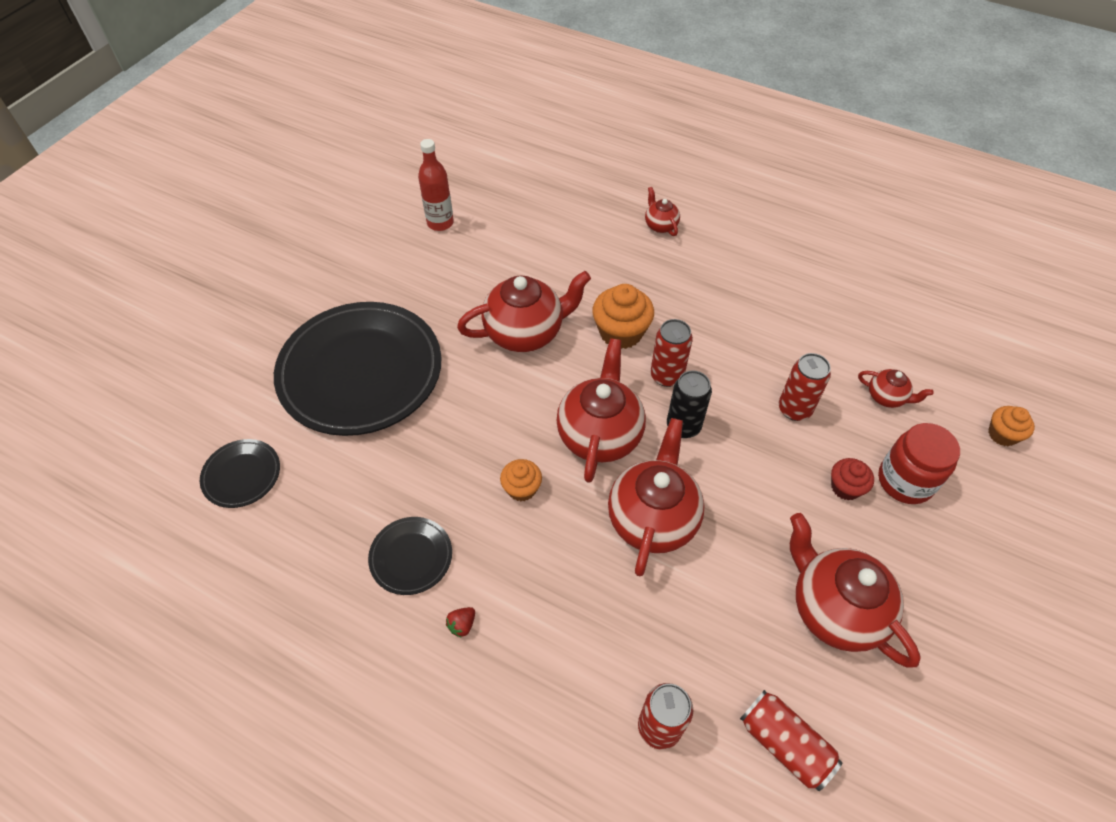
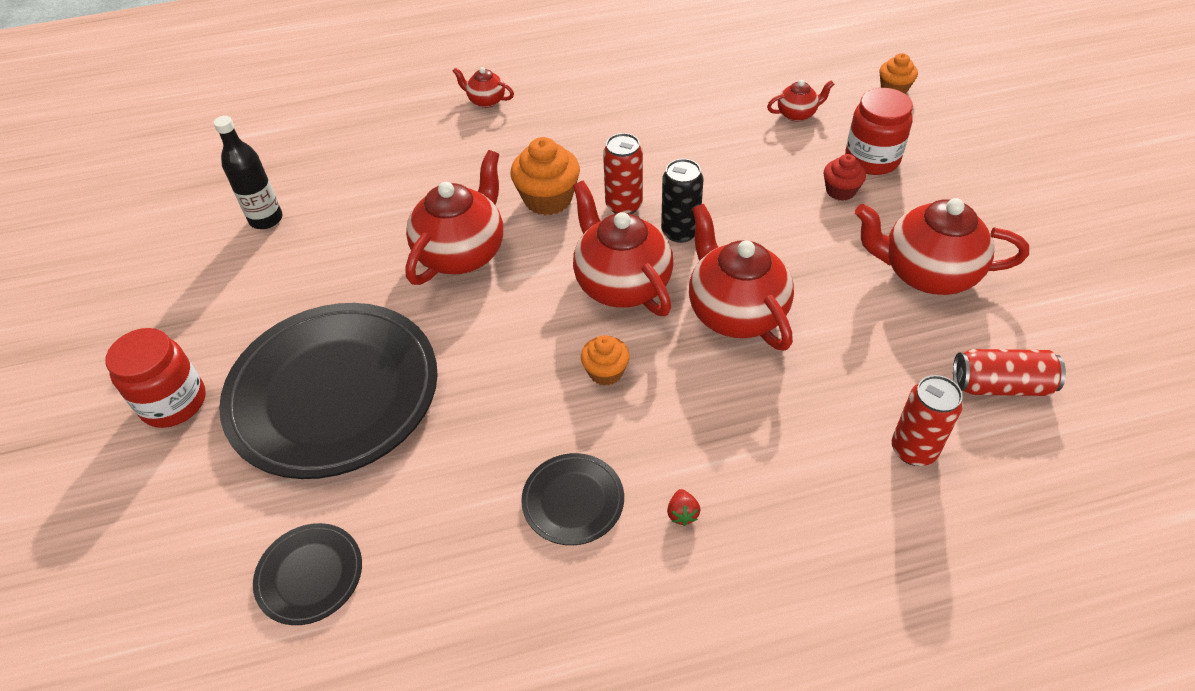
camera: 40 degrees left, 5 degrees down
red bottle [418,139,454,231] -> black bottle [214,116,283,229]
red can [779,353,831,421] -> none
none -> red jar [105,328,206,428]

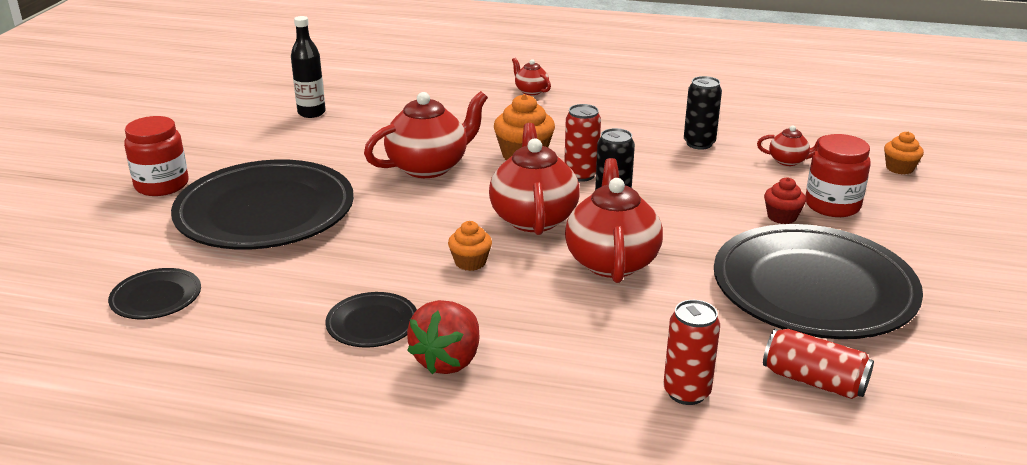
camera: 25 degrees right, 20 degrees down
red strawberry [667,489,701,526] -> red strawberry [407,300,479,374], size x2.41
red teapot [855,198,1029,295] -> black plate [714,224,923,339]
none -> black can [684,76,722,150]

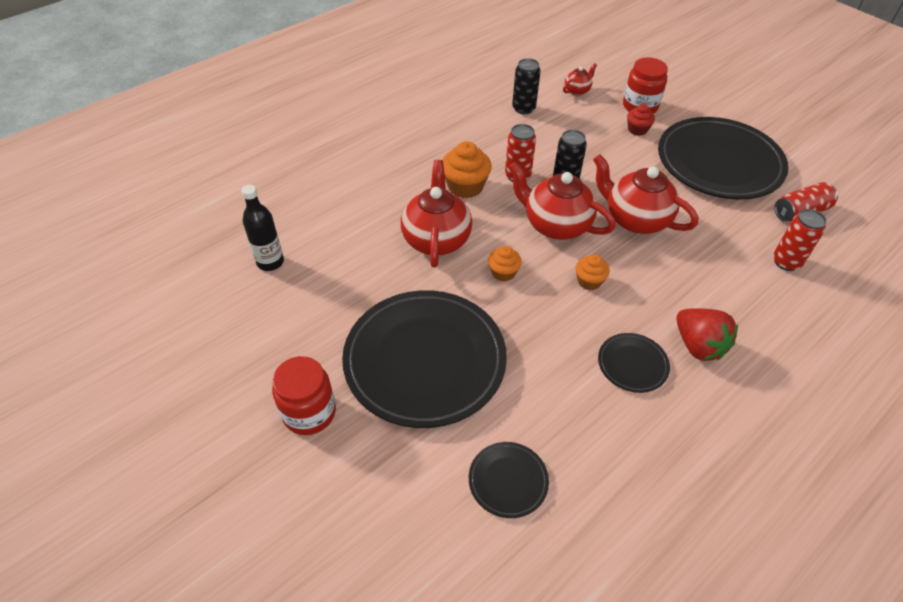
camera: 55 degrees left, 20 degrees up
red teapot [512,58,551,95] -> none
orange cupcake [884,131,924,174] -> orange cupcake moved to [488,246,522,282]

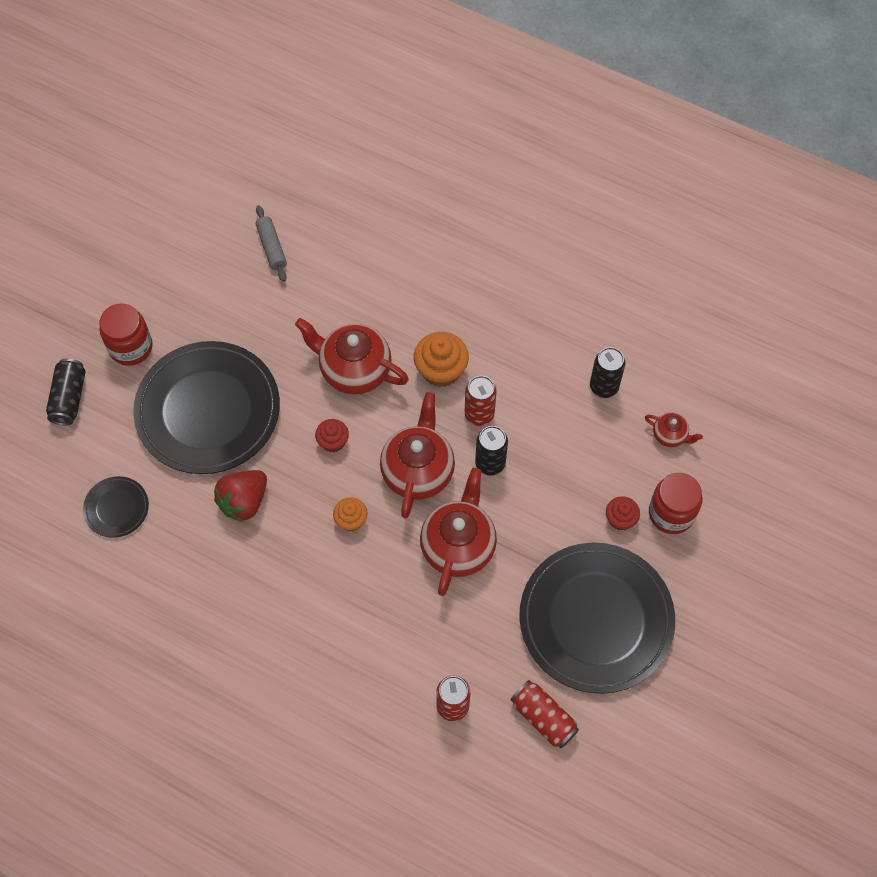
camera: 70 degrees right, 15 degrees up
black bottle [241,185,284,271] -> grey rolling pin [256,205,287,282]
red teapot [401,160,472,267] -> red teapot turned 135 degrees counterclockwise [295,318,409,394]
orange cupcake [488,246,522,282] -> red cupcake [315,419,349,452]
black plate [598,333,670,393] -> none
red strawberry [676,308,738,361] -> red strawberry moved to [214,470,267,522]
none -> black can [46,359,86,426]

